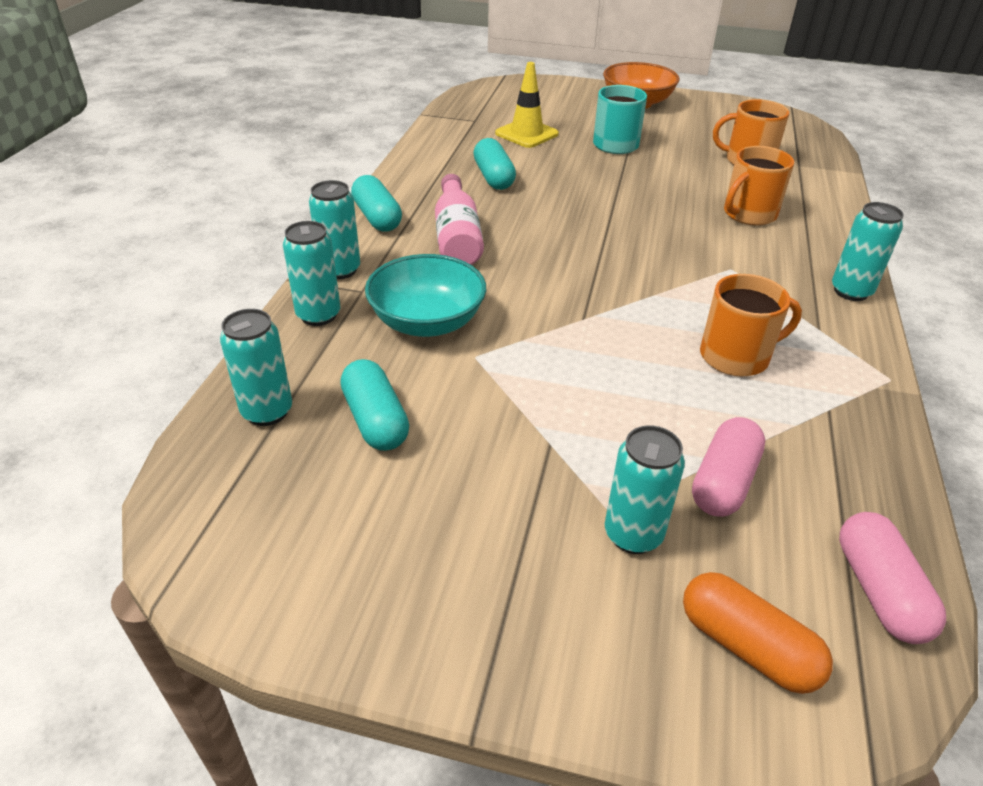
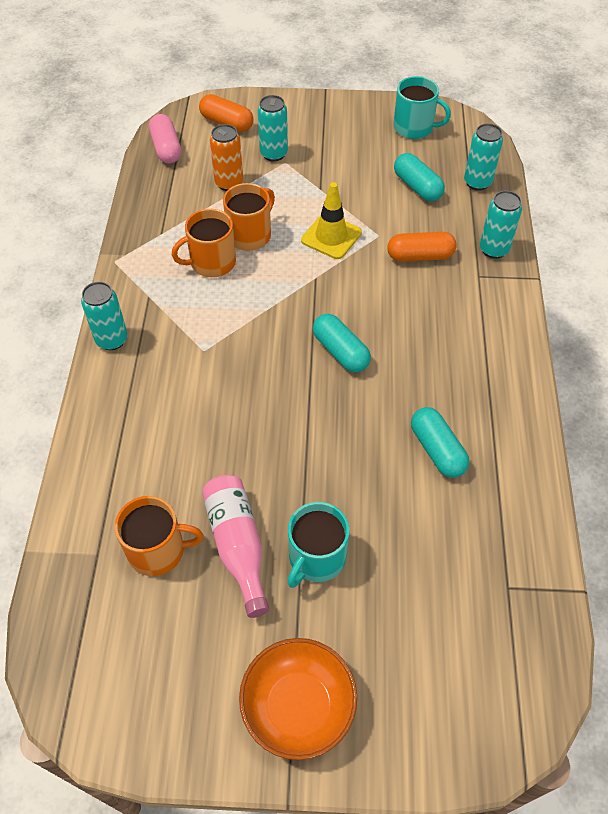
camera: 170 degrees right, 15 degrees up
turquoise can [309,180,360,279] -> none
turquoise capsule [351,175,402,232] -> turquoise capsule moved to [313,314,371,372]
turquoise bowl [365,254,486,337] -> orange capsule [387,232,457,262]
pink bottle [435,174,484,265] -> pink bottle moved to [202,475,269,618]
yellow traffic cone [495,62,559,148] -> yellow traffic cone moved to [301,182,362,259]
pink capsule [692,417,765,517] -> orange can [210,124,243,191]
orange mug [724,146,794,226] -> orange mug moved to [223,183,275,251]
none -> turquoise mug [393,76,451,139]

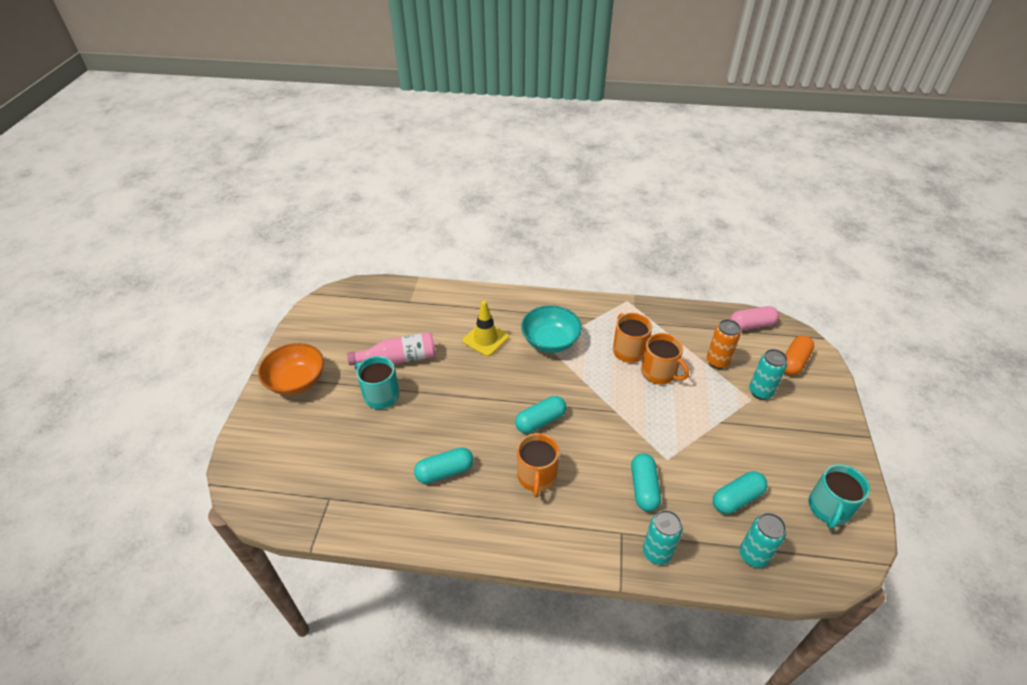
camera: 95 degrees right, 10 degrees down
turquoise can [81,282,128,350] -> none
orange mug [115,496,203,576] -> orange mug moved to [517,433,559,497]
yellow traffic cone [301,182,362,259] -> yellow traffic cone moved to [463,301,509,356]
orange capsule [387,232,457,262] -> turquoise capsule [631,453,661,512]
none -> turquoise bowl [521,305,582,353]

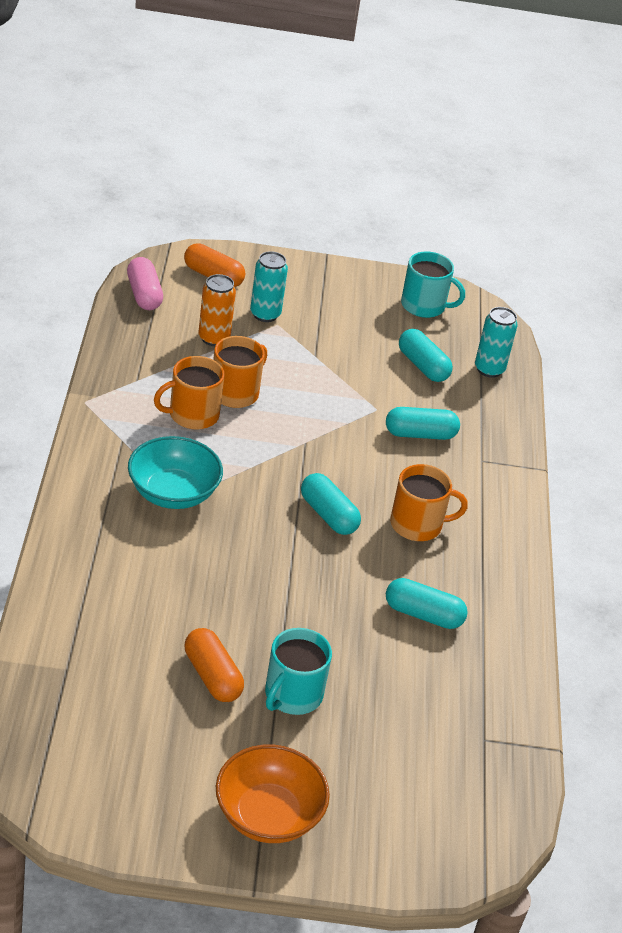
camera: 100 degrees left, 5 degrees down
pink bottle [347,332,436,366] -> orange capsule [185,628,244,702]
turquoise capsule [414,447,474,484] -> turquoise capsule turned 45 degrees counterclockwise [386,578,468,629]
yellow traffic cone [463,301,509,356] -> none
turquoise can [643,510,683,565] -> none

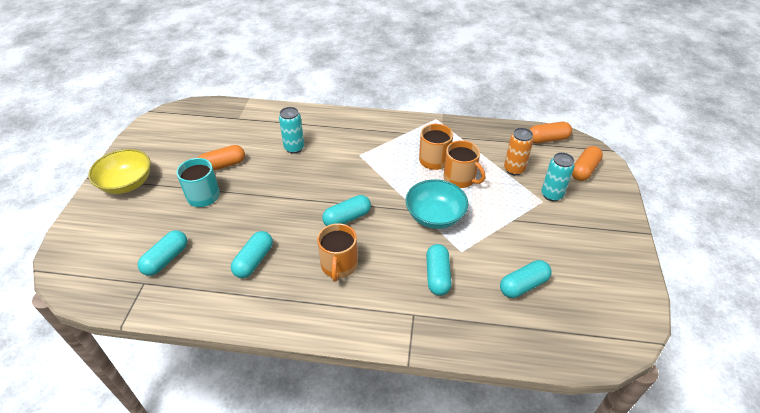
camera: 100 degrees right, 5 degrees up
pink capsule [127,257,163,310] -> orange capsule [529,122,572,143]
turquoise bowl [128,436,223,509] -> turquoise bowl moved to [406,179,468,229]
orange bowl [216,745,330,843] -> yellow bowl [88,149,151,194]
turquoise mug [401,252,465,318] -> none
turquoise can [475,307,518,378] -> turquoise can moved to [279,107,304,154]
none -> turquoise capsule [138,230,187,276]

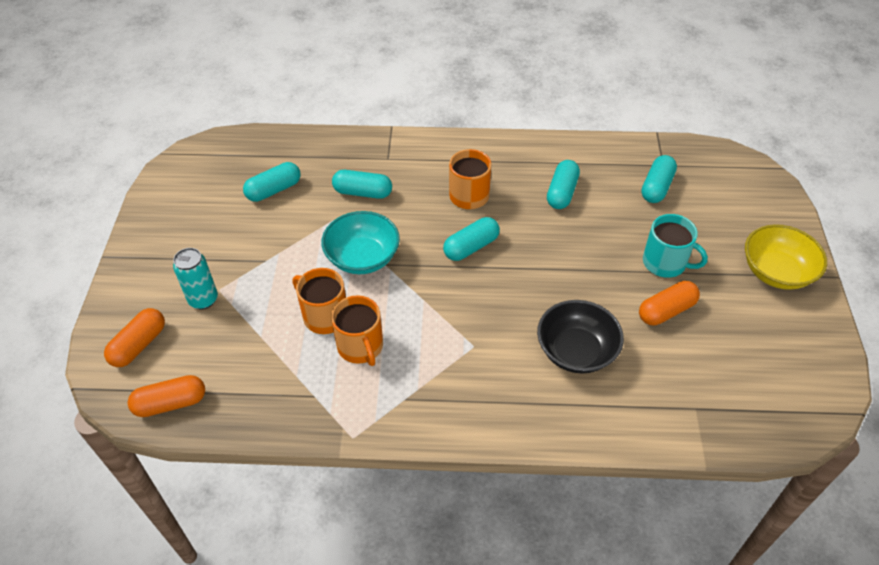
camera: 175 degrees right, 5 degrees up
turquoise can [279,107,304,154] -> black bowl [537,300,624,373]
turquoise capsule [426,244,452,296] -> turquoise capsule turned 75 degrees counterclockwise [332,170,392,199]
orange can [504,128,534,176] -> none

